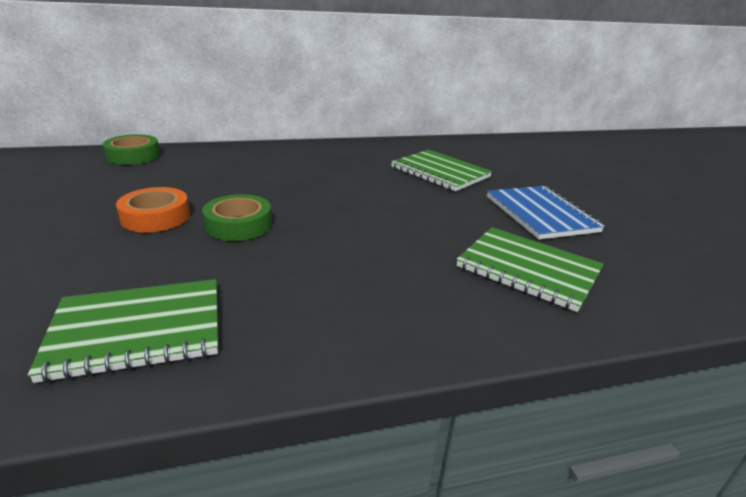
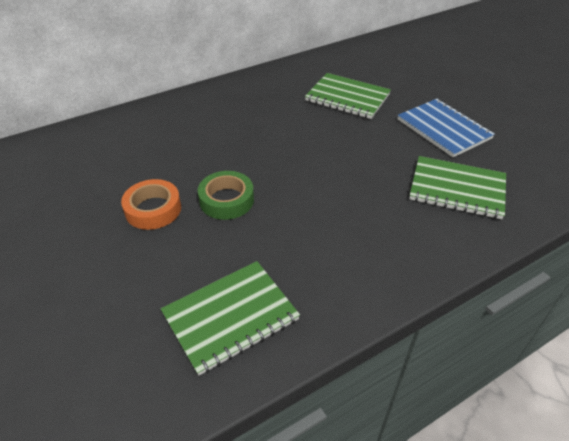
camera: 15 degrees left, 15 degrees up
green tape [103,134,160,165] -> none

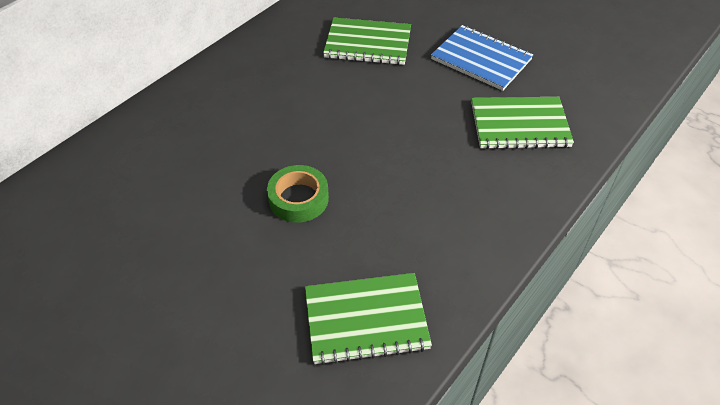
camera: 20 degrees left, 5 degrees up
orange tape [121,179,181,230] -> none
green notebook [161,261,300,376] -> green notebook turned 45 degrees clockwise [305,273,432,365]

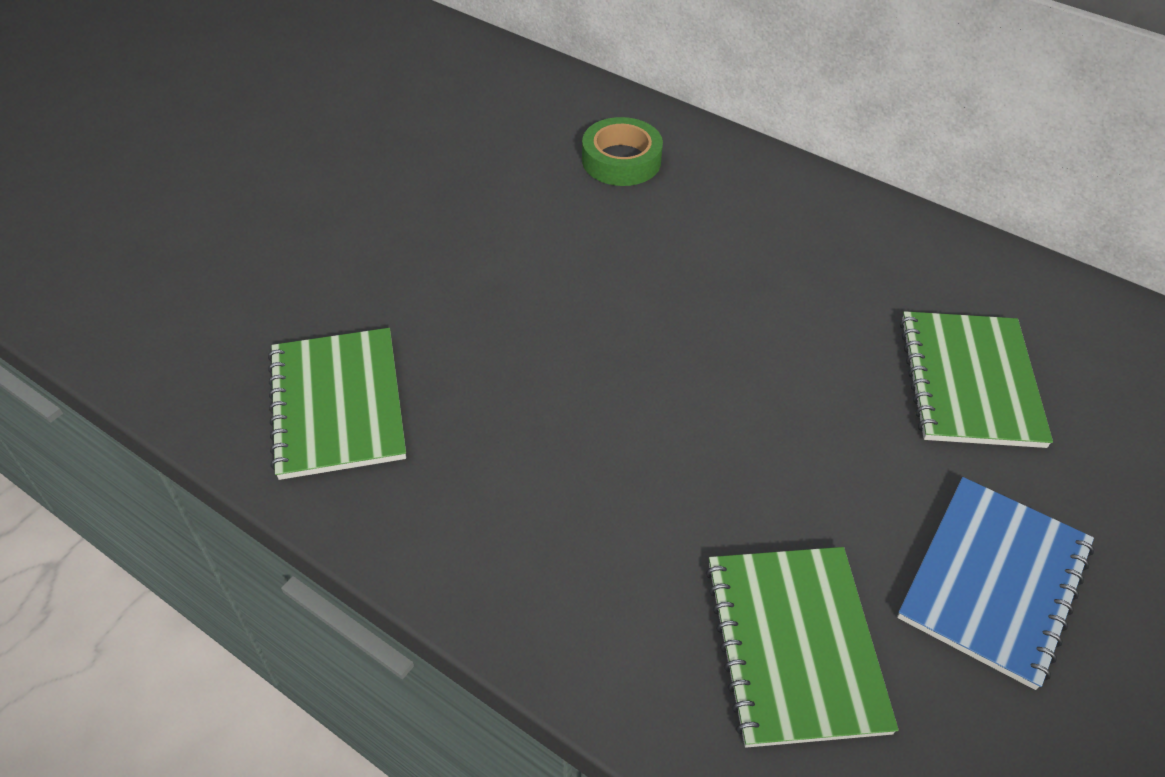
camera: 85 degrees right, 0 degrees up
green tape [267,165,329,223] -> green tape moved to [582,117,663,186]

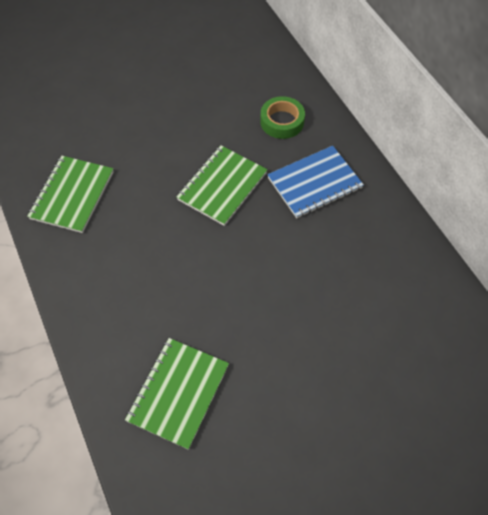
camera: 30 degrees right, 10 degrees up
blue notebook [897,477,1094,690] -> blue notebook moved to [267,146,364,218]
green notebook [900,311,1053,448] -> green notebook moved to [176,145,268,226]

